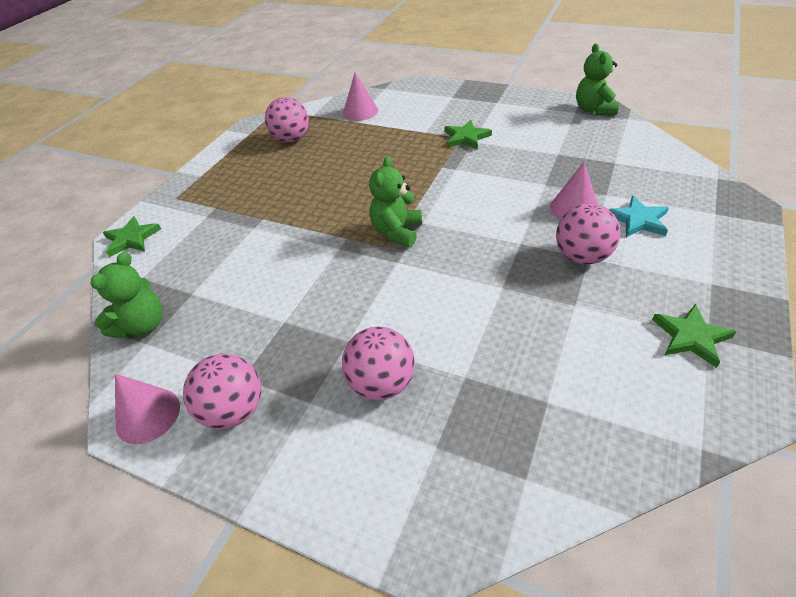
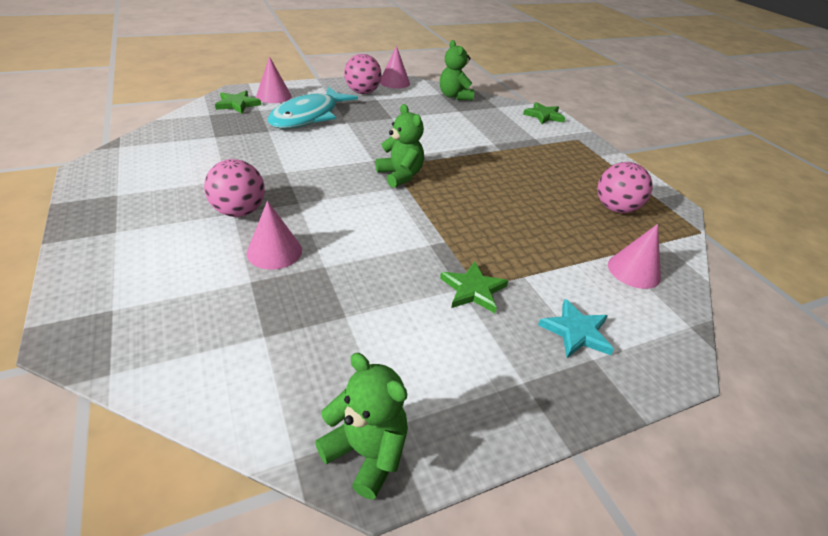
camera: 125 degrees right, 5 degrees down
pink ball [342,326,415,400] -> turquoise fish [268,87,358,129]
turquoise star [609,196,669,237] -> turquoise star moved to [538,299,614,358]
green star [652,304,736,368] -> green star moved to [215,90,261,114]
none -> pink cone [256,56,292,103]

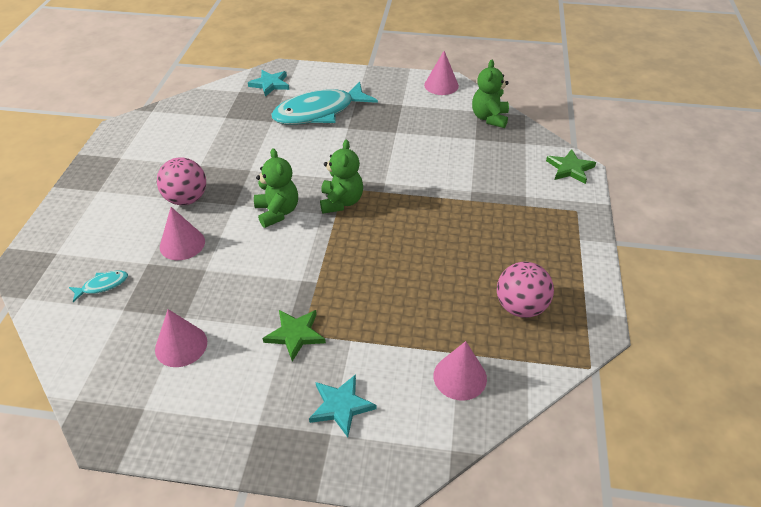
camera: 35 degrees right, 5 degrees up
green star [215,90,261,114] -> turquoise star [248,70,289,97]
pink cone [256,56,292,103] -> pink cone moved to [155,309,207,367]
green teddy bear [315,353,408,500] -> green teddy bear moved to [254,148,298,228]
pink ball [344,54,382,94] -> none
none -> turquoise fish [69,271,128,302]

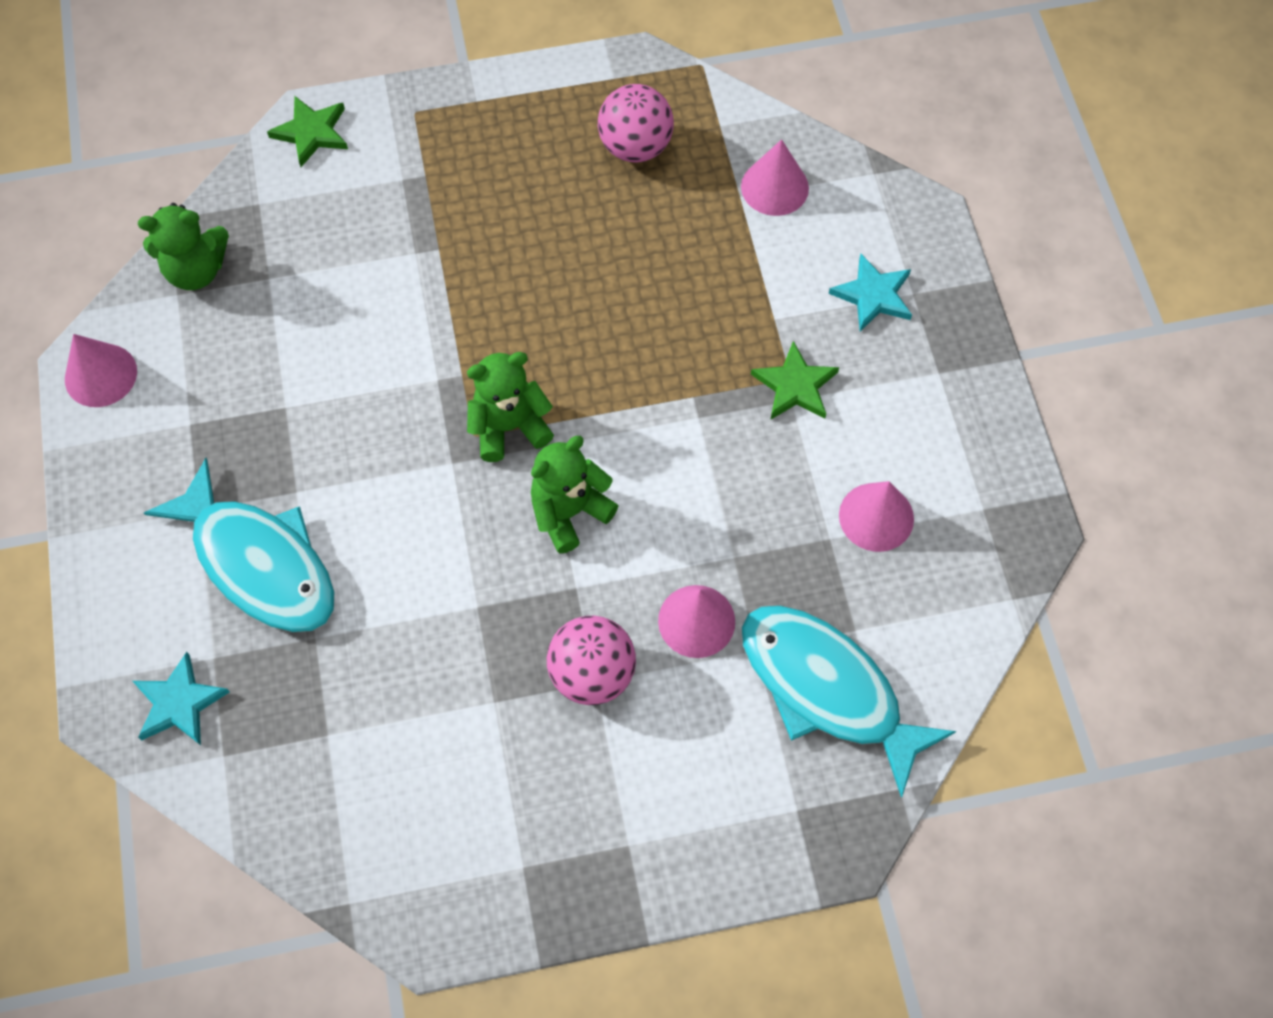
camera: 110 degrees left, 20 degrees up
turquoise fish [69,271,128,302] -> turquoise fish [742,605,956,798], size x2.48

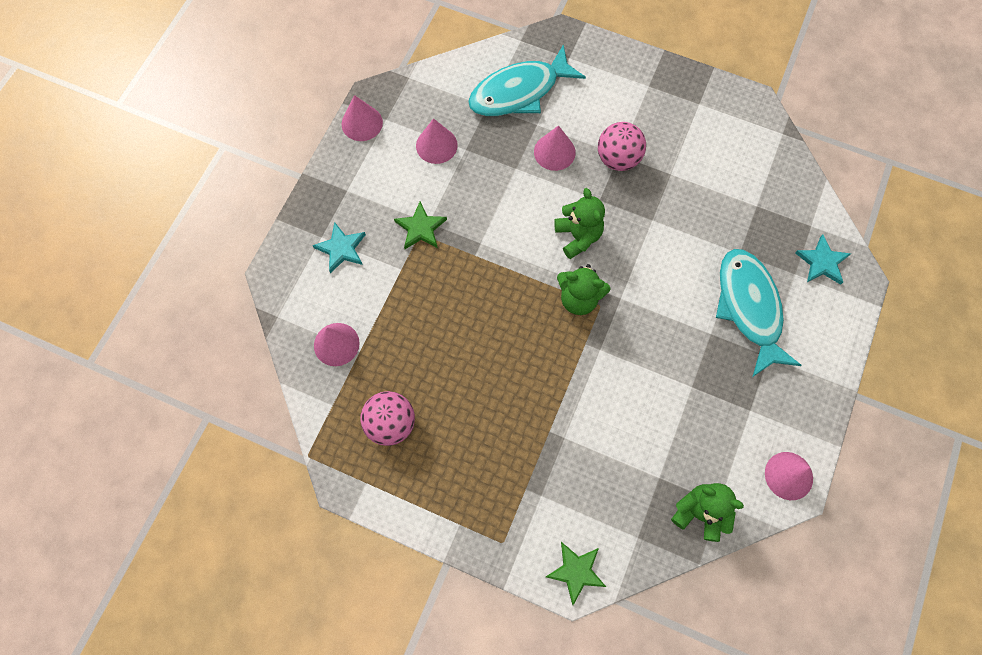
camera: 145 degrees left, 5 degrees up
green teddy bear [531,436,619,553] -> green teddy bear turned 105 degrees counterclockwise [554,188,605,259]
turquoise fish [742,605,956,798] -> turquoise fish turned 75 degrees clockwise [468,44,586,116]
none -> pink cone [342,95,383,141]

